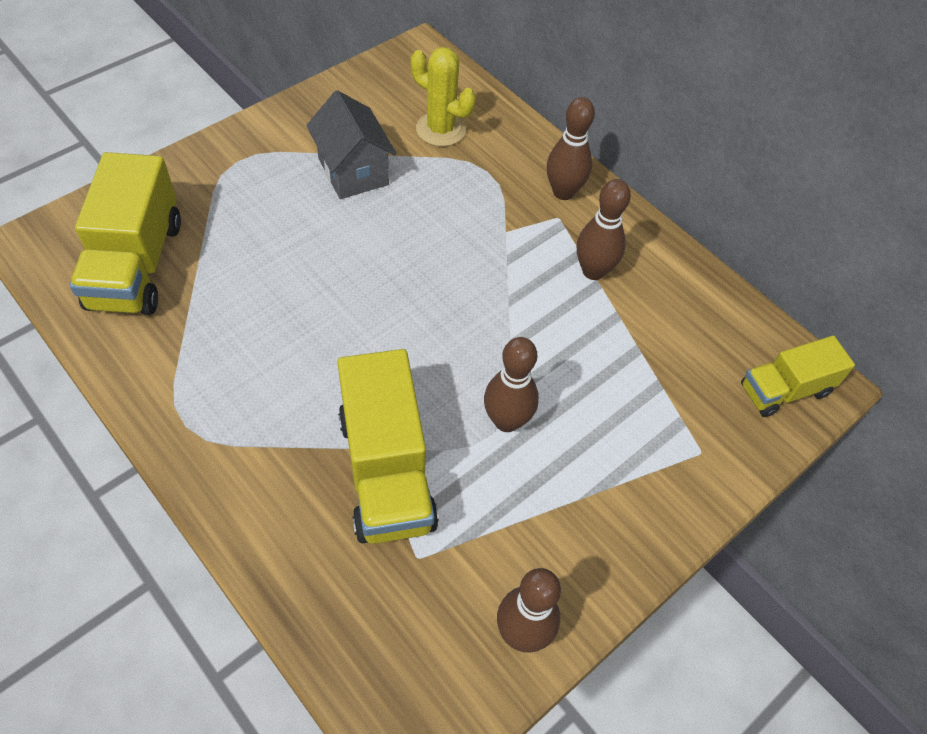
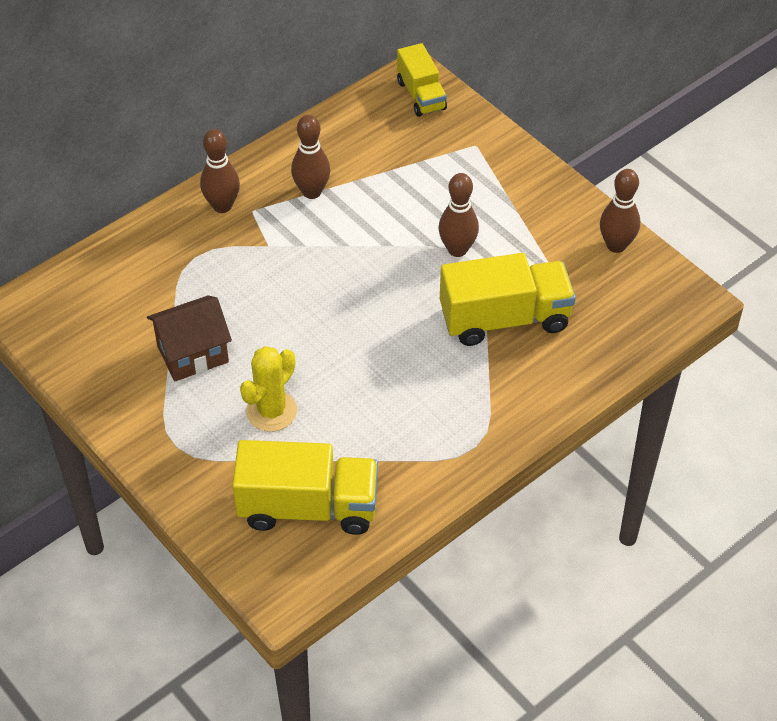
camera: 85 degrees left, 5 degrees down
grey house [306,90,396,199] -> brown house [147,295,232,381]
yellow cactus [411,47,476,146] -> yellow cactus moved to [240,346,297,432]

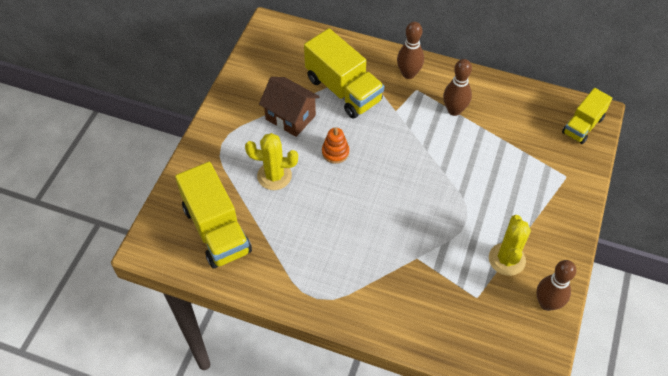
camera: 60 degrees right, 5 degrees up
brown bowling pin [439,173,479,257] -> none
yellow truck [440,253,576,346] -> yellow truck moved to [304,28,384,119]
none -> orange stacking toy [322,127,349,164]
none -> yellow cactus [489,215,531,276]

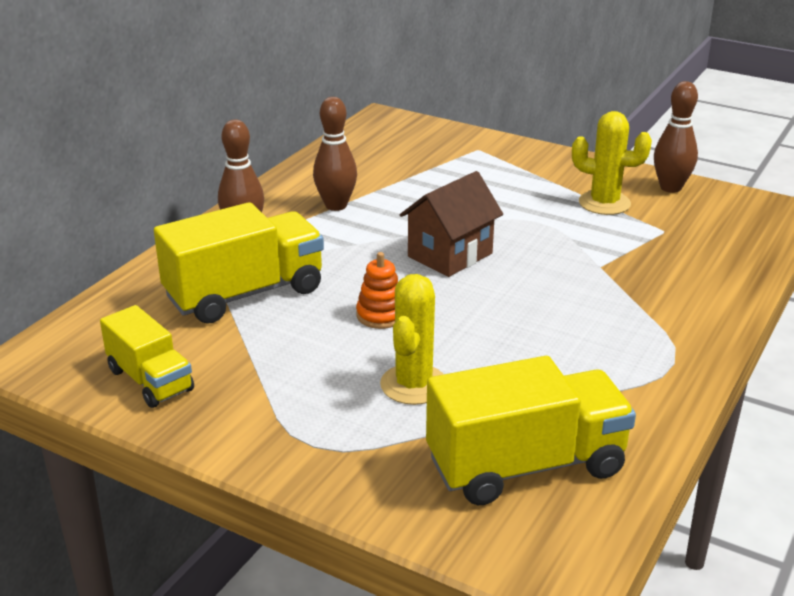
camera: 80 degrees left, 25 degrees down
brown house [259,77,320,137] -> brown house moved to [400,171,503,277]
yellow truck [562,88,612,144] -> yellow truck moved to [100,305,194,408]

